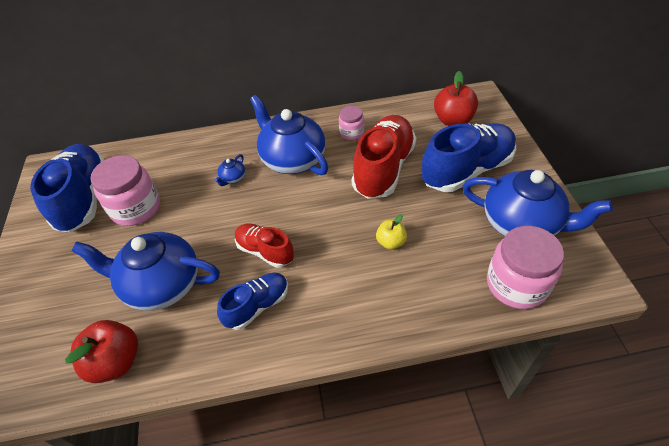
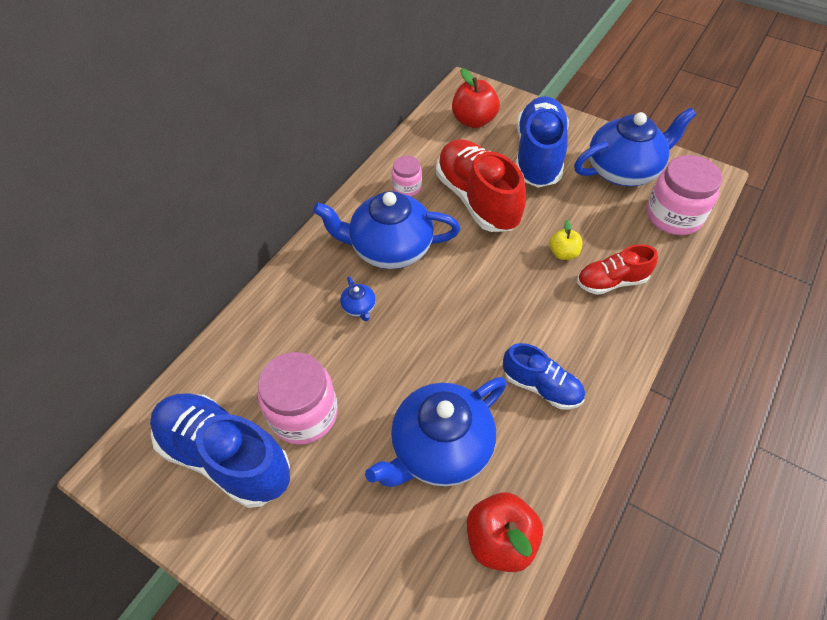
camera: 50 degrees left, 5 degrees up
blue shoe [217,273,288,330] -> blue shoe turned 120 degrees clockwise [503,343,585,409]
red shoe [235,223,294,268] -> red shoe moved to [577,244,658,295]

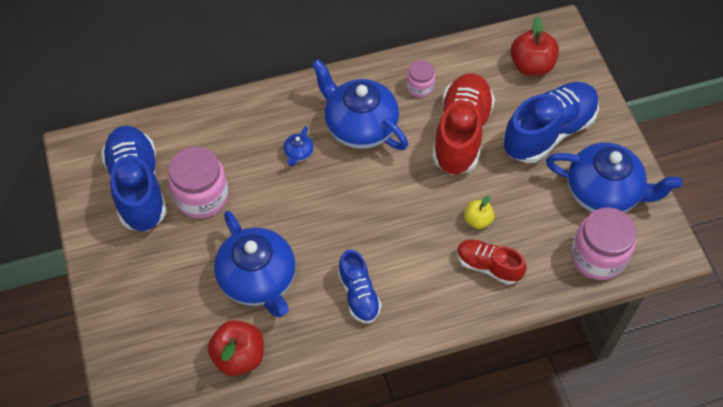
camera: 40 degrees right, 5 degrees up
blue teapot [365,377,507,487] -> blue teapot turned 120 degrees counterclockwise [214,211,296,317]

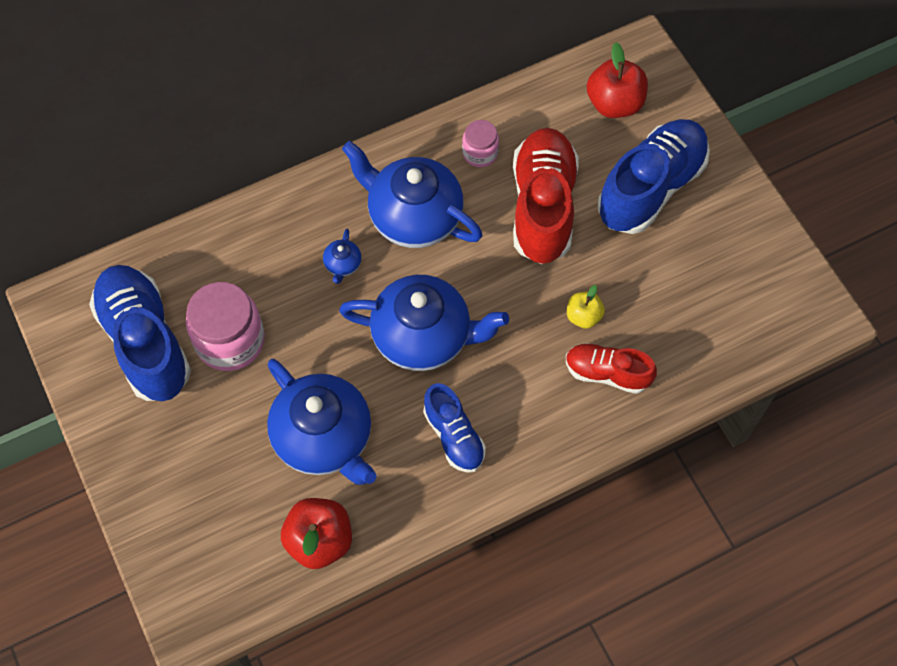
camera: 10 degrees left, 5 degrees up
blue teapot [546,143,682,213] -> blue teapot moved to [339,275,509,371]
pink jar [571,207,636,280] -> none

